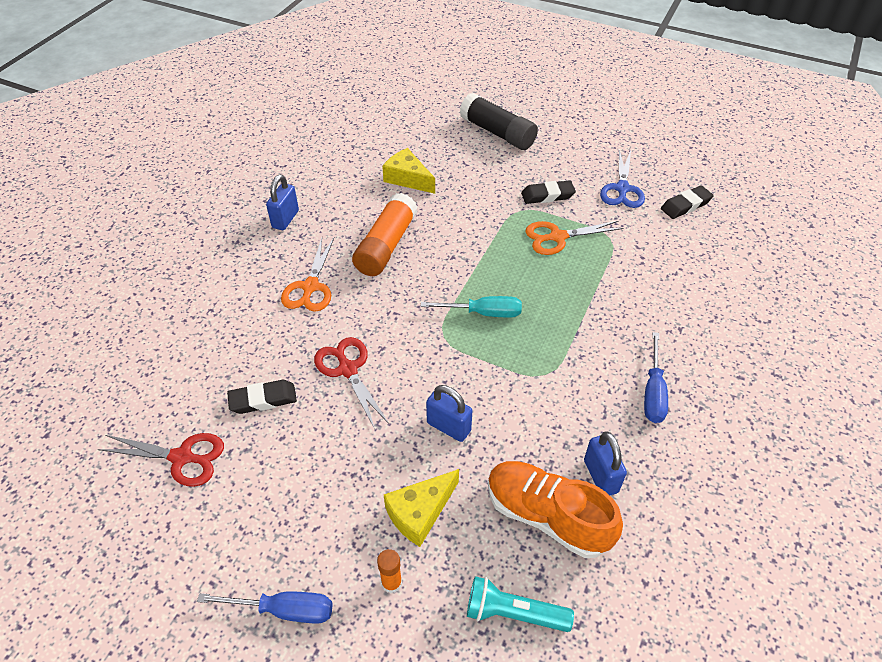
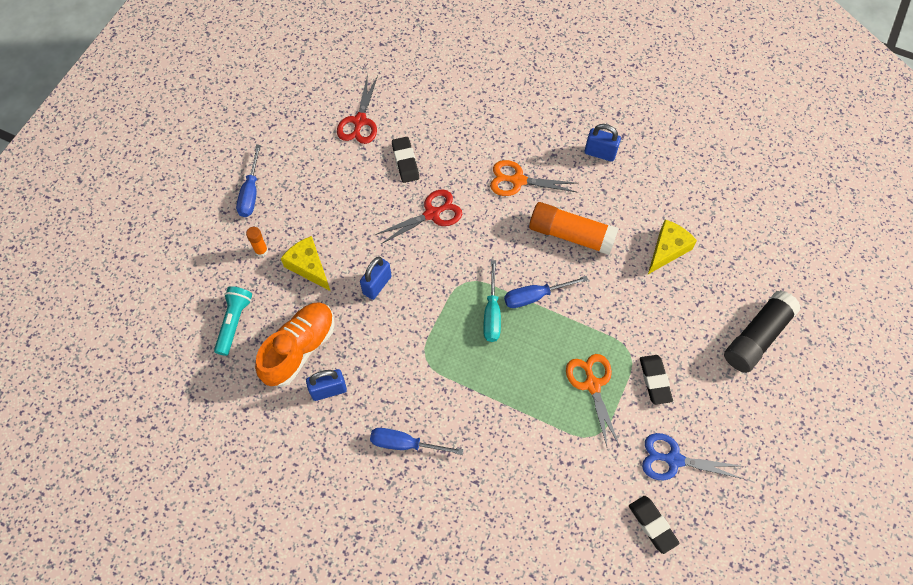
camera: 90 degrees right, 15 degrees up
none -> blue screwdriver [504,276,588,308]

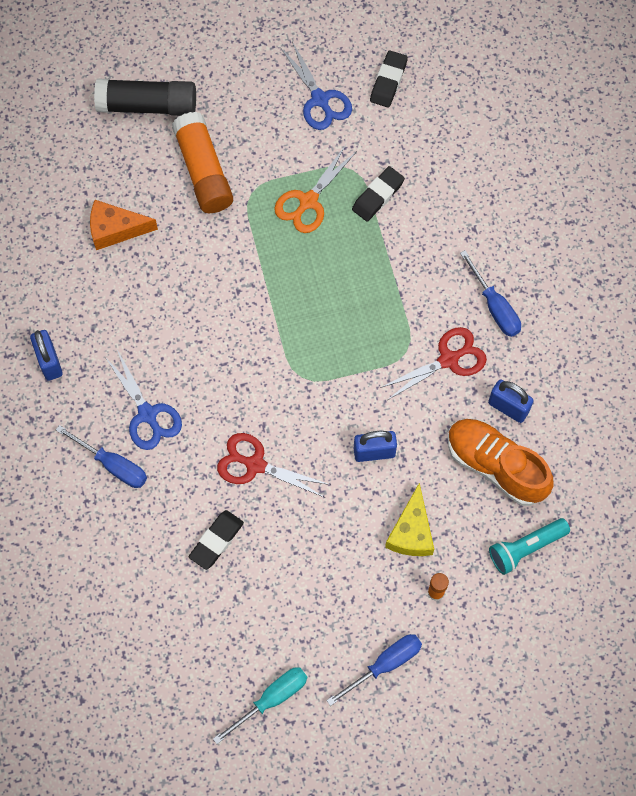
camera: 130 degrees left, 5 degrees up
orange shoe [255,302,335,387] -> orange shoe turned 45 degrees clockwise [448,419,554,506]
red scissors [337,74,378,144] -> red scissors moved to [380,327,487,400]
turquoise screwdriver [483,260,501,342] -> turquoise screwdriver moved to [213,667,307,744]
orange scissors [490,160,577,196] -> blue scissors [105,350,182,450]
blue screwdriver [504,276,588,308] -> blue screwdriver moved to [56,425,147,488]
orange glue stick [529,202,619,255] -> orange glue stick moved to [172,112,233,213]
black eraser [640,355,673,405] -> black eraser moved to [352,166,405,222]
yellow cheese [648,219,697,274] -> orange cheese [90,200,158,250]

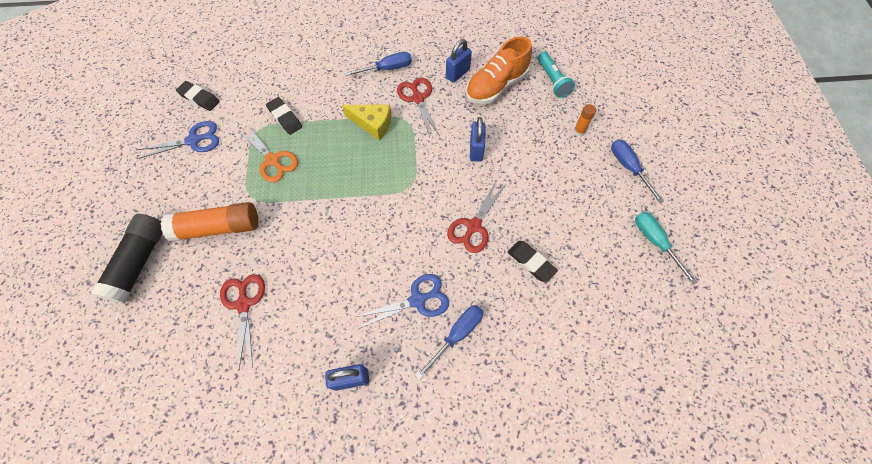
camera: 80 degrees left, 5 degrees down
orange cheese [90,200,158,250] -> red scissors [220,274,265,369]
yellow cheese [385,483,434,556] -> yellow cheese moved to [342,104,391,140]

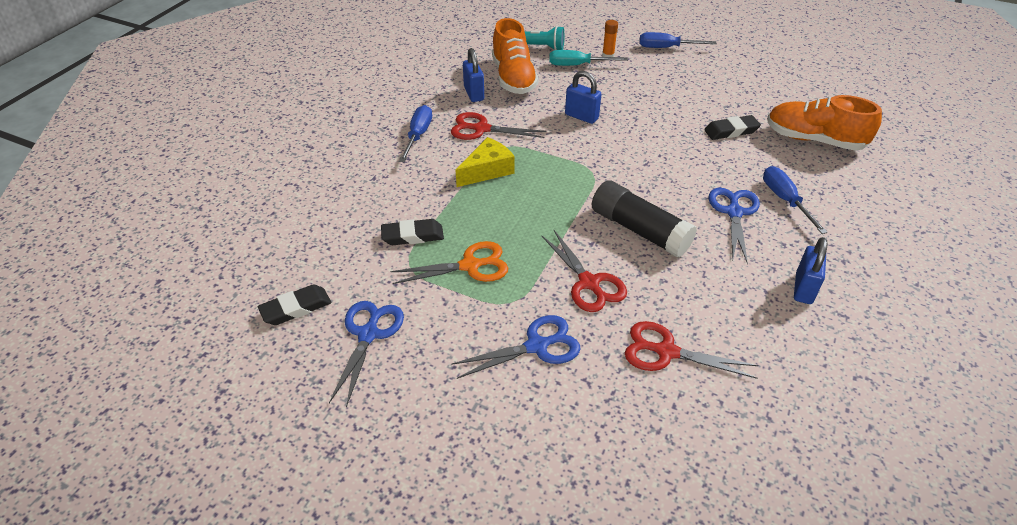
camera: 60 degrees left, 20 degrees down
black glue stick [91,214,163,304] -> black glue stick moved to [592,180,697,257]
orange glue stick [160,202,258,242] -> blue scissors [451,315,581,379]
red scissors [447,180,505,253] -> red scissors moved to [541,230,627,312]
turquoise screwdriver [635,212,697,285] -> turquoise screwdriver moved to [549,50,628,66]
none -> orange shoe [767,95,882,151]

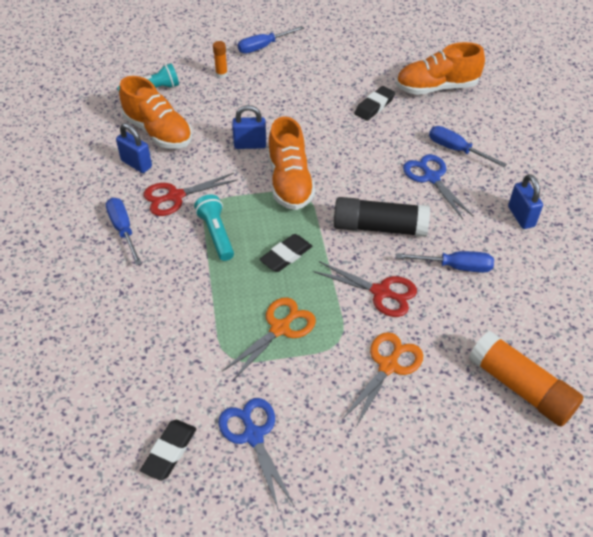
camera: 35 degrees left, 5 degrees up
black eraser [381,219,444,245] -> black eraser moved to [259,234,312,272]
blue scissors [451,315,581,379] -> orange scissors [342,332,423,427]
yellow cheese [456,137,515,187] -> turquoise flashlight [194,194,234,261]
turquoise screwdriver [549,50,628,66] -> none
red scissors [625,321,758,379] -> none
none -> orange shoe [268,117,315,210]
none -> blue screwdriver [396,251,494,273]
none -> orange glue stick [469,331,584,427]

